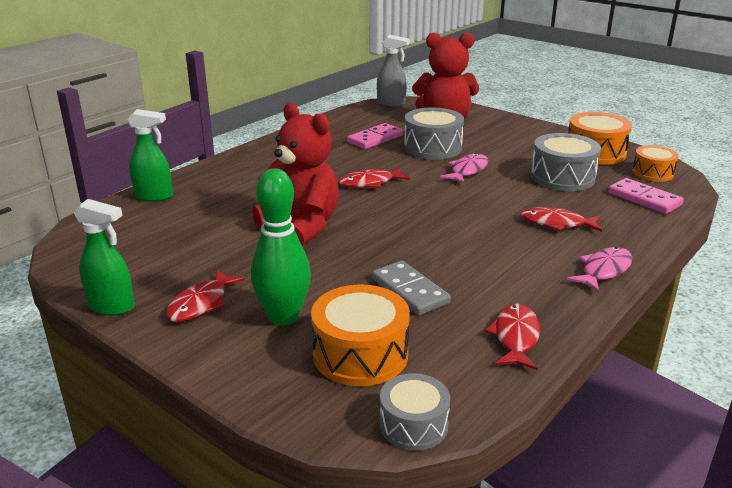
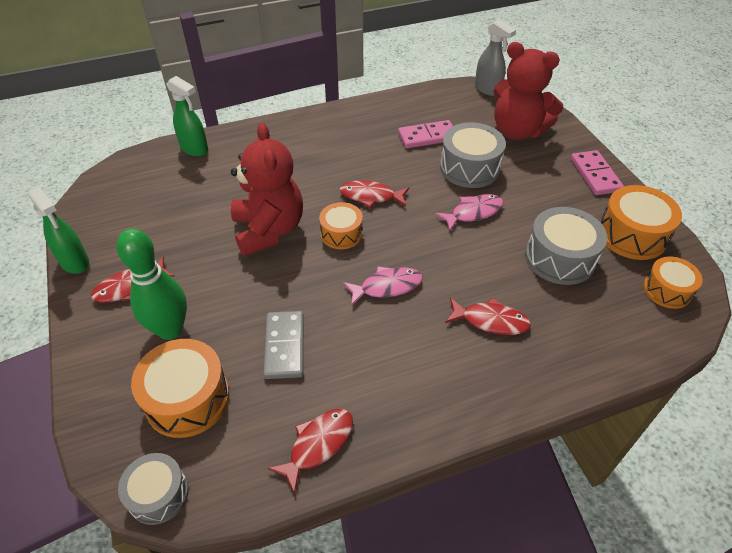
camera: 30 degrees right, 20 degrees up
red fish [521,207,602,232] -> red fish turned 150 degrees clockwise [445,298,531,335]
pink fish [567,247,633,293] -> pink fish moved to [343,266,423,306]
pink domino [608,178,684,214] -> pink domino moved to [571,150,624,195]
none -> orange drum [319,202,363,249]

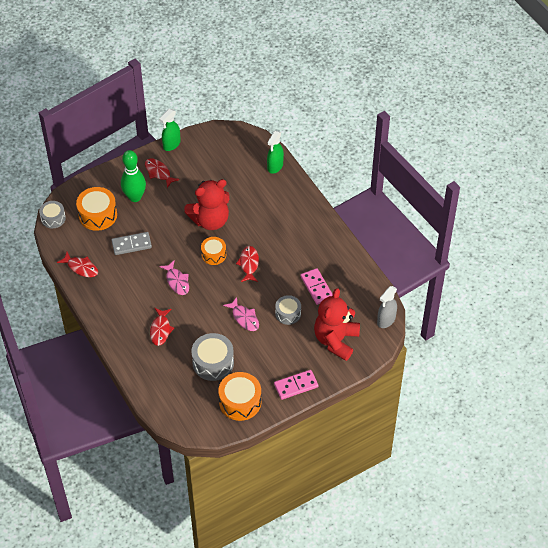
camera: 80 degrees right, 5 degrees up
grey drum [440,122,506,188] -> grey drum [275,295,301,325], size x0.64
orange drum [643,257,703,309] -> none

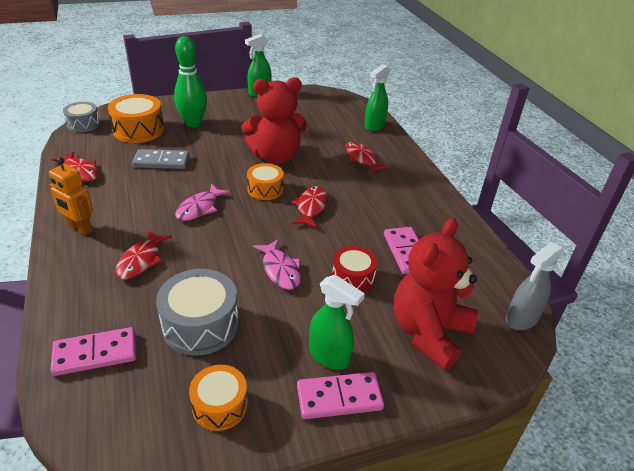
camera: 10 degrees right, 15 degrees down
red fish [145,159,180,188] -> red fish moved to [345,142,389,174]
pink fish [159,260,189,295] -> pink fish turned 45 degrees clockwise [175,184,231,221]
orange drum [218,372,261,421] -> orange drum [189,365,248,431], size x0.64
grey drum [275,295,301,325] -> red drum [332,246,377,292]
none -> orange robot [49,157,93,235]
none -> pink domino [50,327,136,376]
none -> green spray bottle [309,275,365,370]

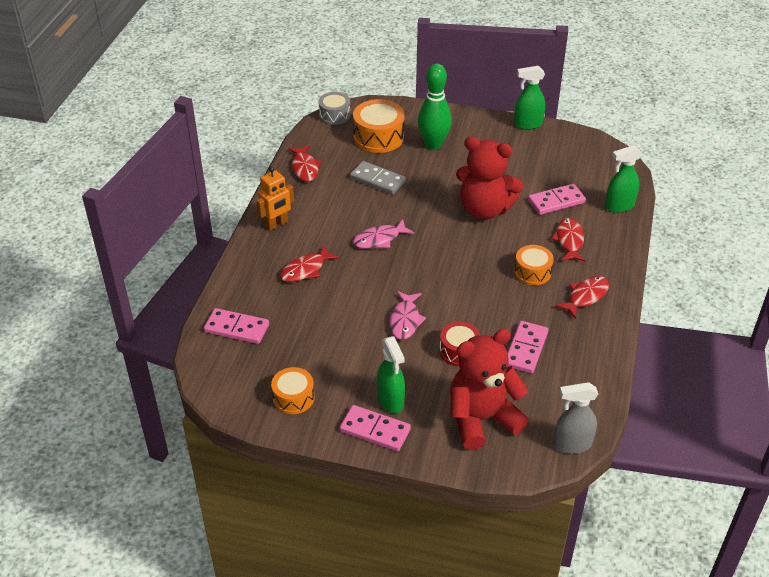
camera: 35 degrees right, 5 degrees up
orange robot [49,157,93,235] -> orange robot turned 105 degrees counterclockwise [257,166,294,231]
grey drum [156,269,239,356] -> none
orange drum [247,163,284,200] -> orange drum moved to [514,245,554,285]
red fish [292,186,327,228] -> red fish moved to [555,276,609,319]
none -> pink domino [528,184,586,215]

